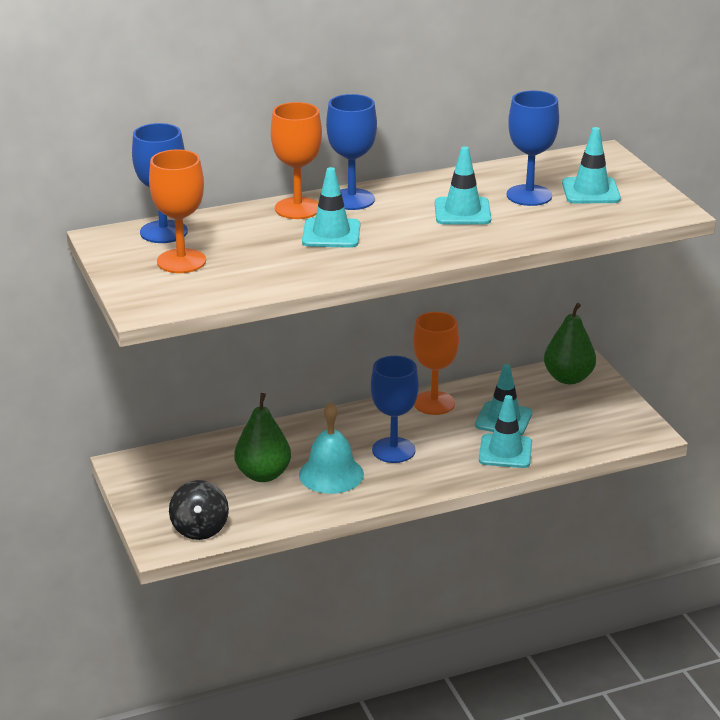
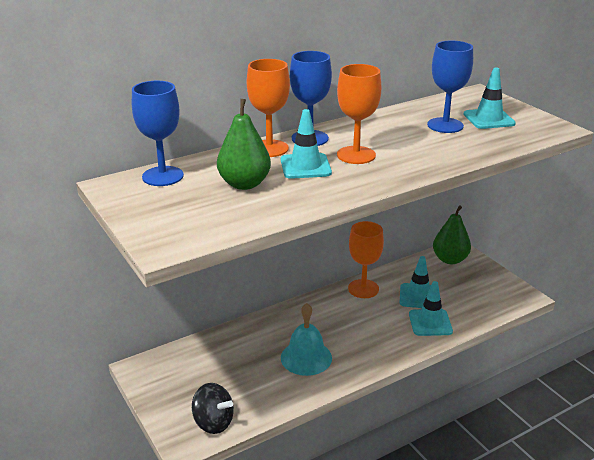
camera: 10 degrees left, 0 degrees up
orange goblet [149,149,206,273] -> orange goblet moved to [337,64,381,164]
black spinning top [169,480,229,540] -> black spinning top turned 45 degrees counterclockwise [192,383,234,434]
green pear [234,393,291,482] -> green pear moved to [217,99,271,190]
blue goblet [371,356,419,463] -> none
turquoise traffic cone [435,146,491,224] -> none

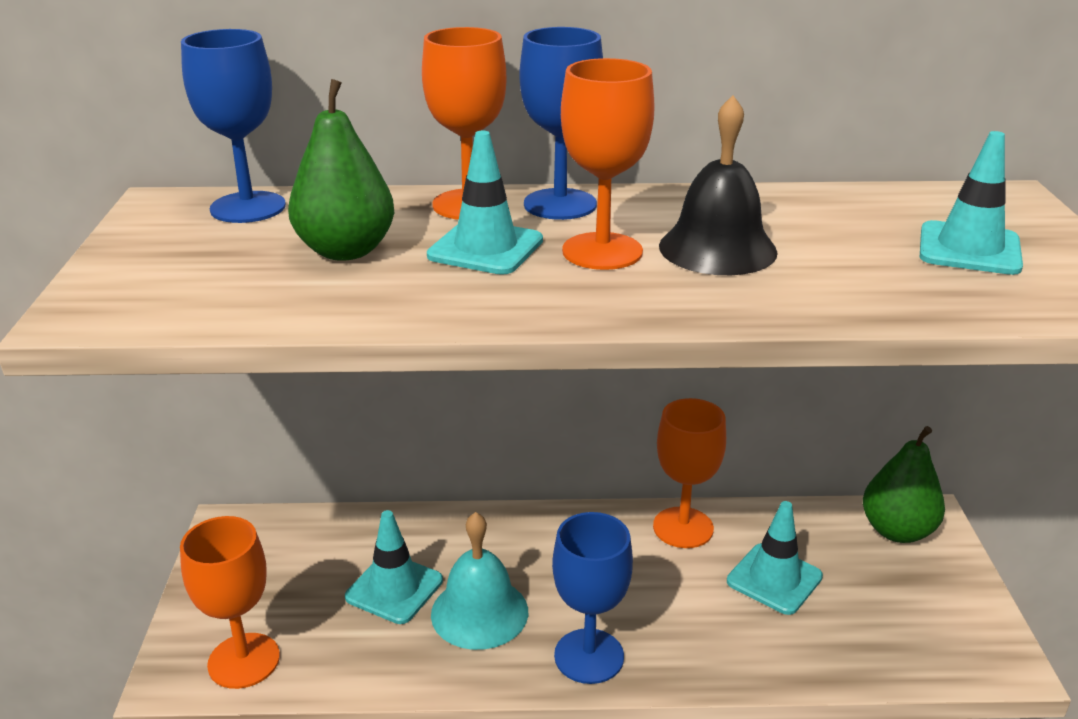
camera: 30 degrees right, 0 degrees up
black spinning top [192,383,234,434] -> orange goblet [180,516,280,689]
turquoise traffic cone [409,281,453,336] -> turquoise traffic cone moved to [345,510,443,624]
blue goblet [427,41,473,133] -> blue goblet moved to [552,512,633,684]
none -> black bell [659,95,777,275]

